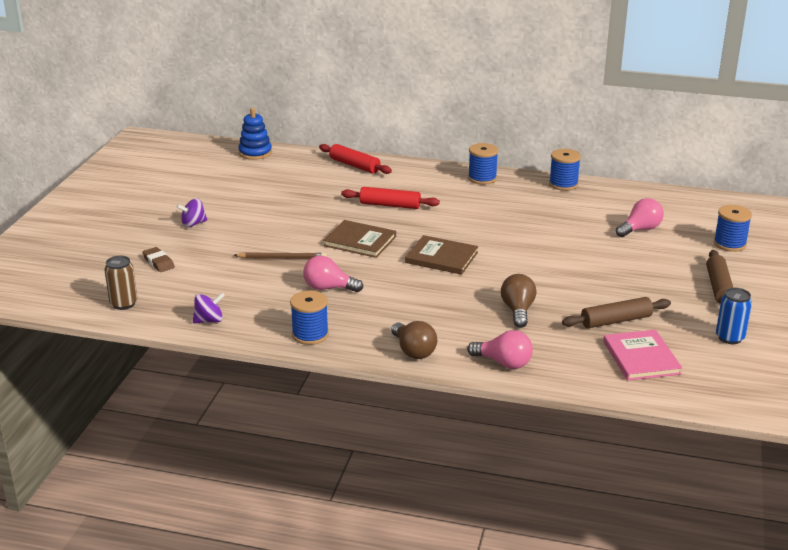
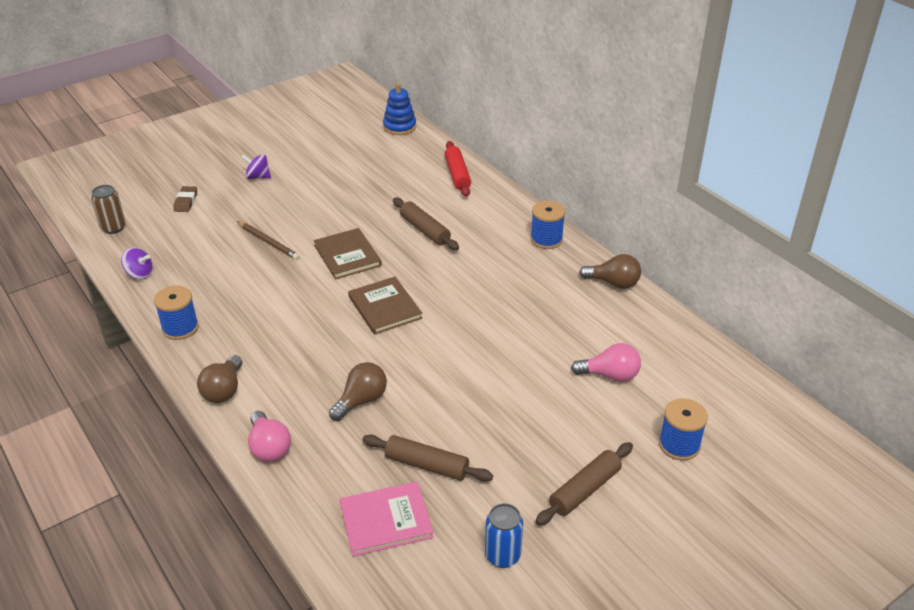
camera: 40 degrees right, 10 degrees up
pink light bulb [303,256,363,292] -> none
red rolling pin [341,187,440,209] -> brown rolling pin [393,198,459,250]
blue spool [549,149,581,191] -> brown light bulb [579,254,641,289]
pink book [603,330,682,380] -> pink book turned 45 degrees clockwise [340,482,433,556]

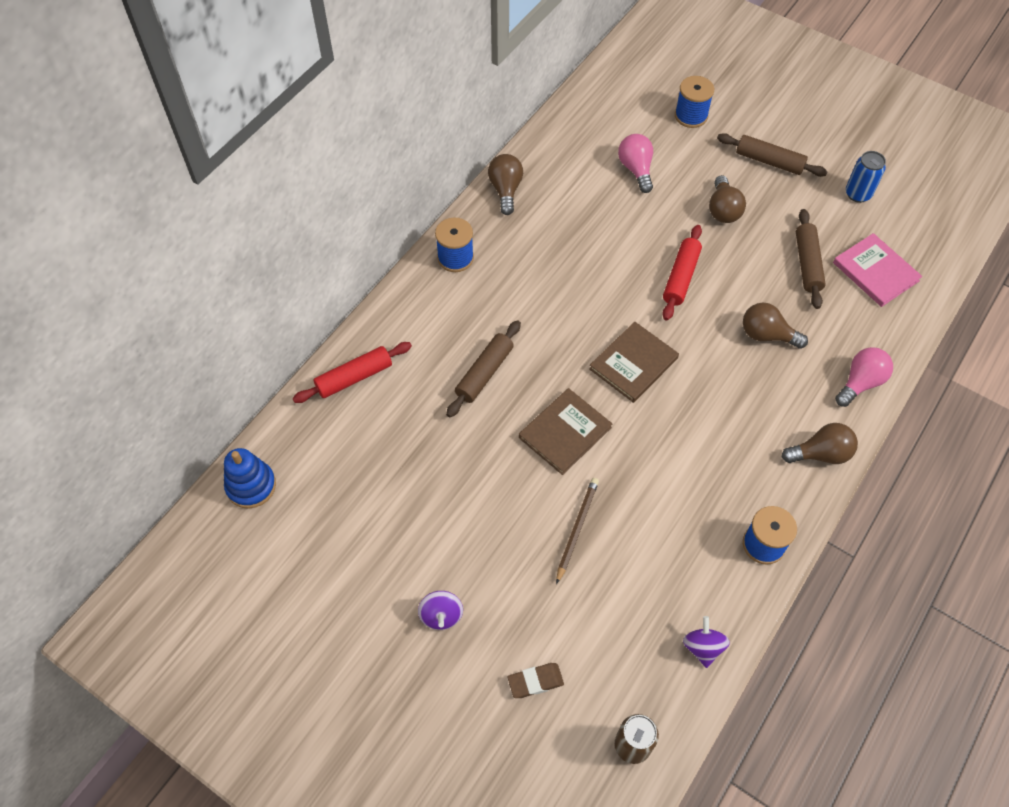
camera: 110 degrees left, 20 degrees up
none -> red rolling pin [662,225,702,321]
none -> brown light bulb [709,175,746,223]

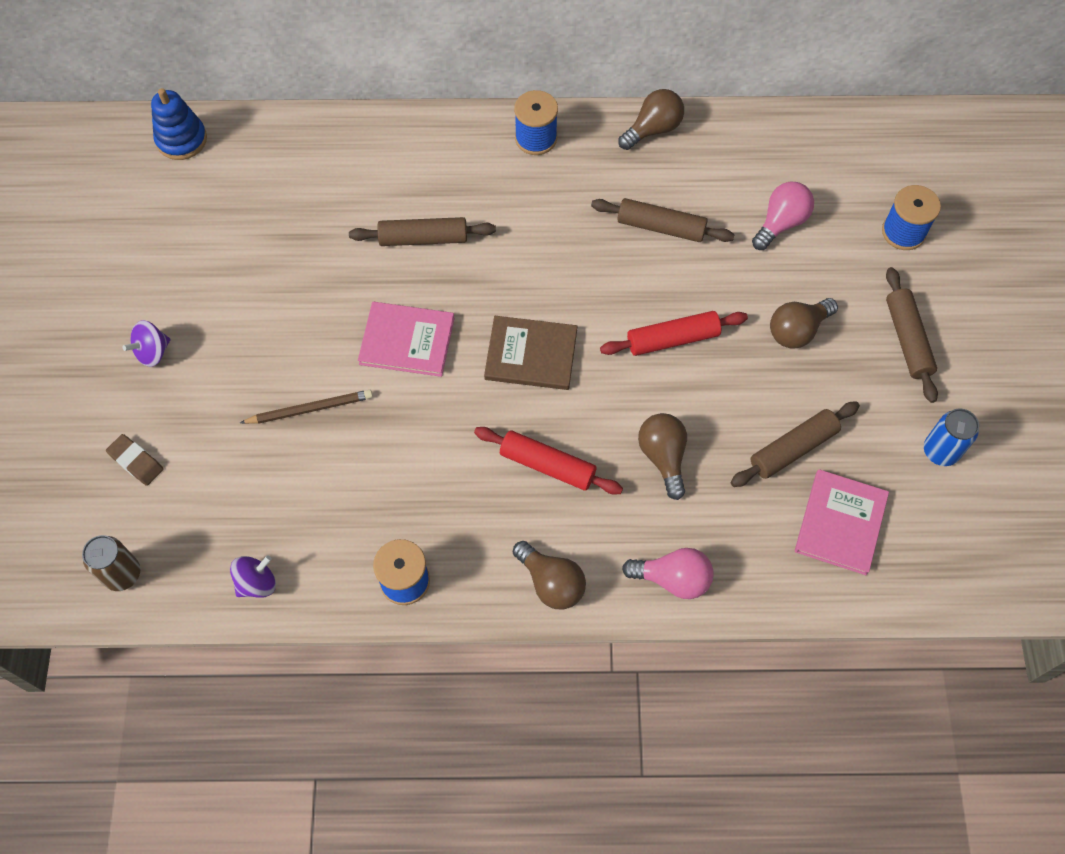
camera: 55 degrees right, 5 degrees up
red rolling pin [293,342,412,403] -> red rolling pin moved to [474,427,623,495]
brown book [519,388,612,475] -> pink book [358,302,455,377]
none -> brown rolling pin [591,198,734,242]

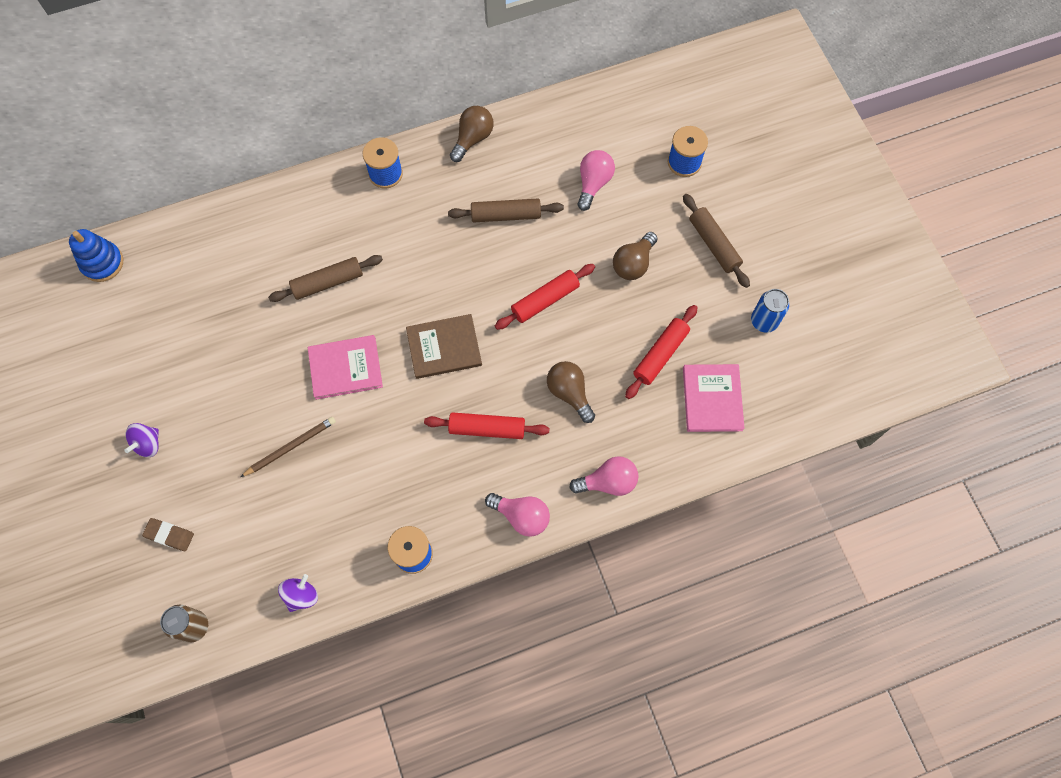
camera: 20 degrees left, 5 degrees up
brown light bulb [513,541,586,610] -> pink light bulb [485,493,550,536]
brown rolling pin [731,401,860,487] -> red rolling pin [625,305,698,399]

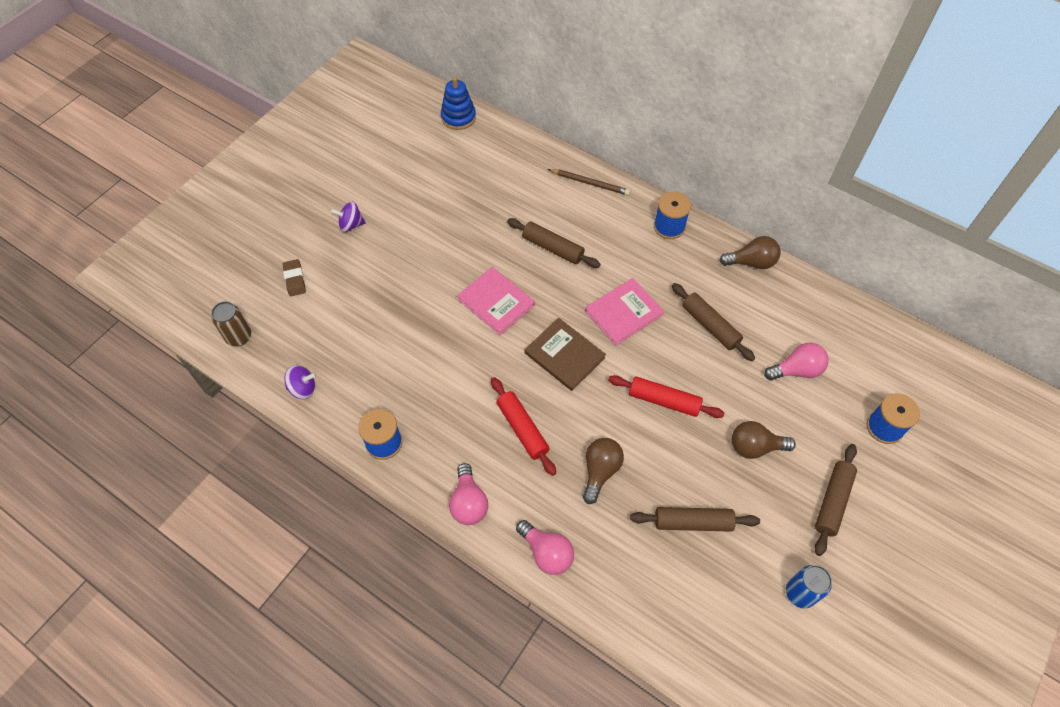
camera: 55 degrees right, 10 degrees down
brown pencil [240,417,336,477] -> brown pencil moved to [548,169,630,195]
red rolling pin [625,305,698,399] -> brown rolling pin [630,507,760,532]
pink book [683,364,745,432] -> pink book moved to [585,278,664,346]

